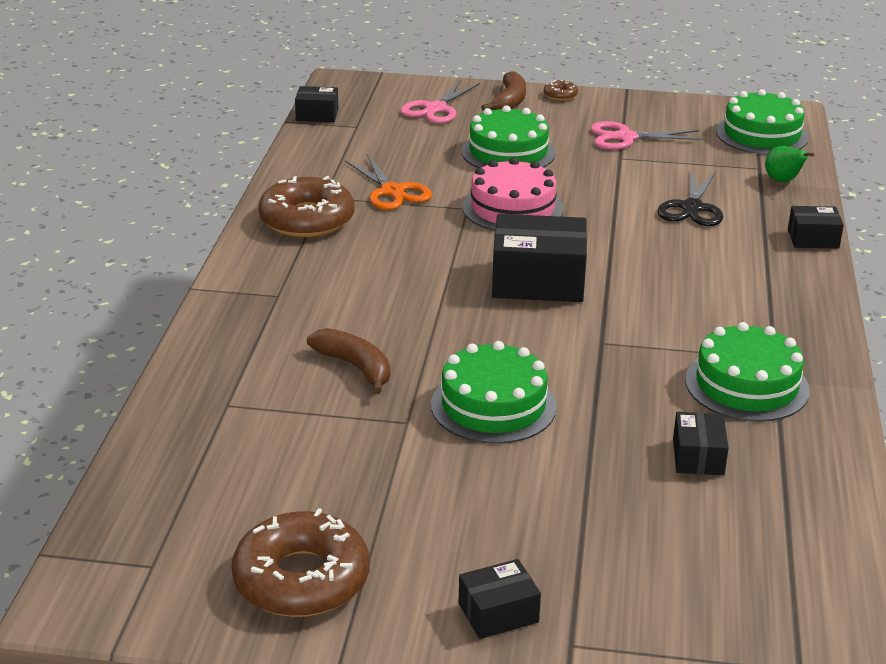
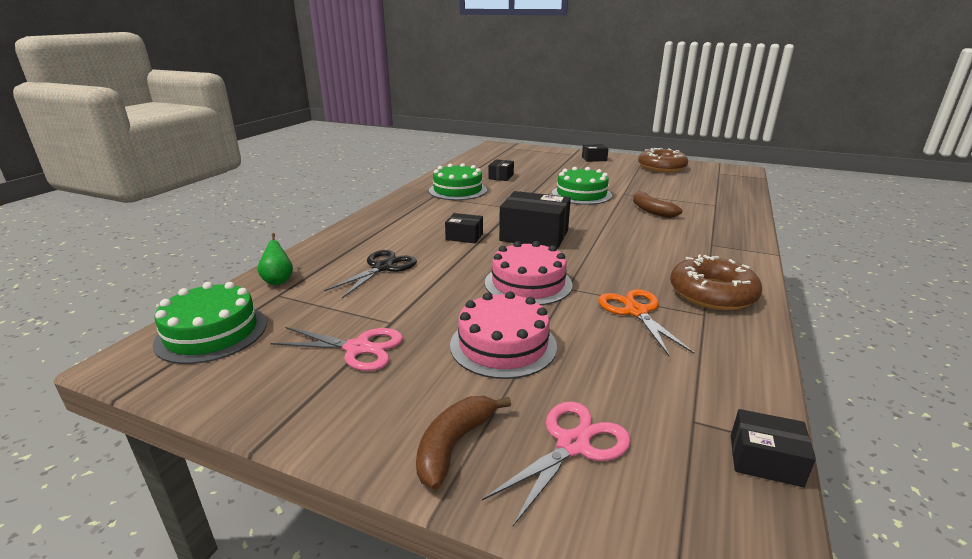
camera: 165 degrees left, 5 degrees down
green cake [461,105,556,168] -> pink cake [450,291,557,379]
brown donut [544,80,578,101] -> none
black box [788,206,844,249] -> black box moved to [445,213,483,243]

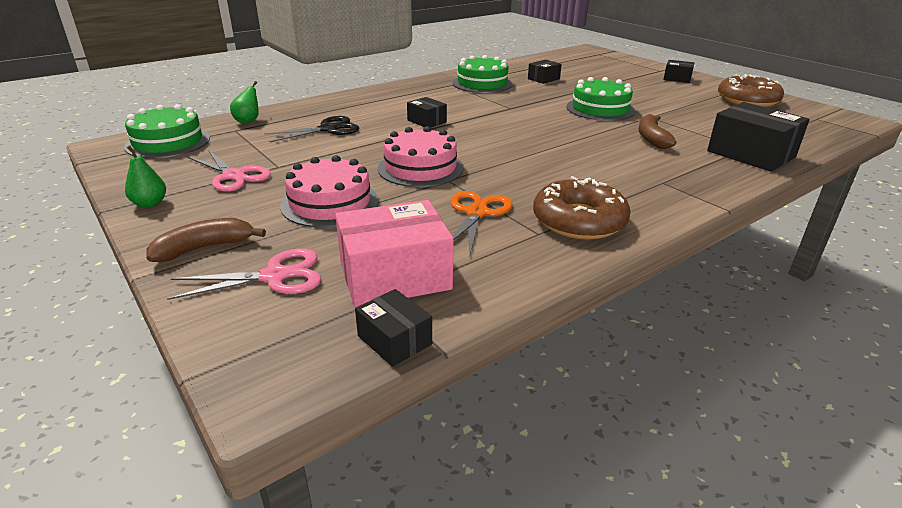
camera: 30 degrees right, 5 degrees up
black box [499,191,571,249] -> black box moved to [707,102,810,172]
none -> green pear [125,145,166,208]
none -> pink box [335,200,454,308]

